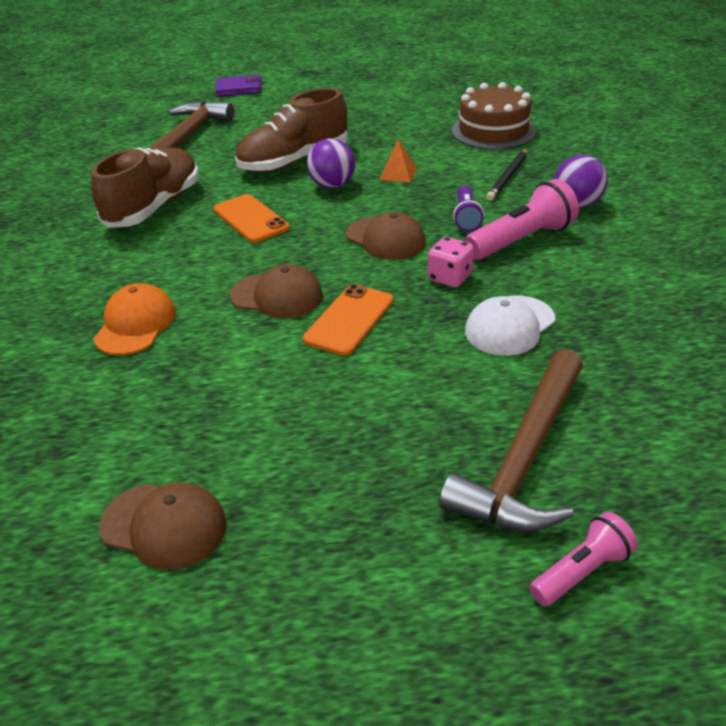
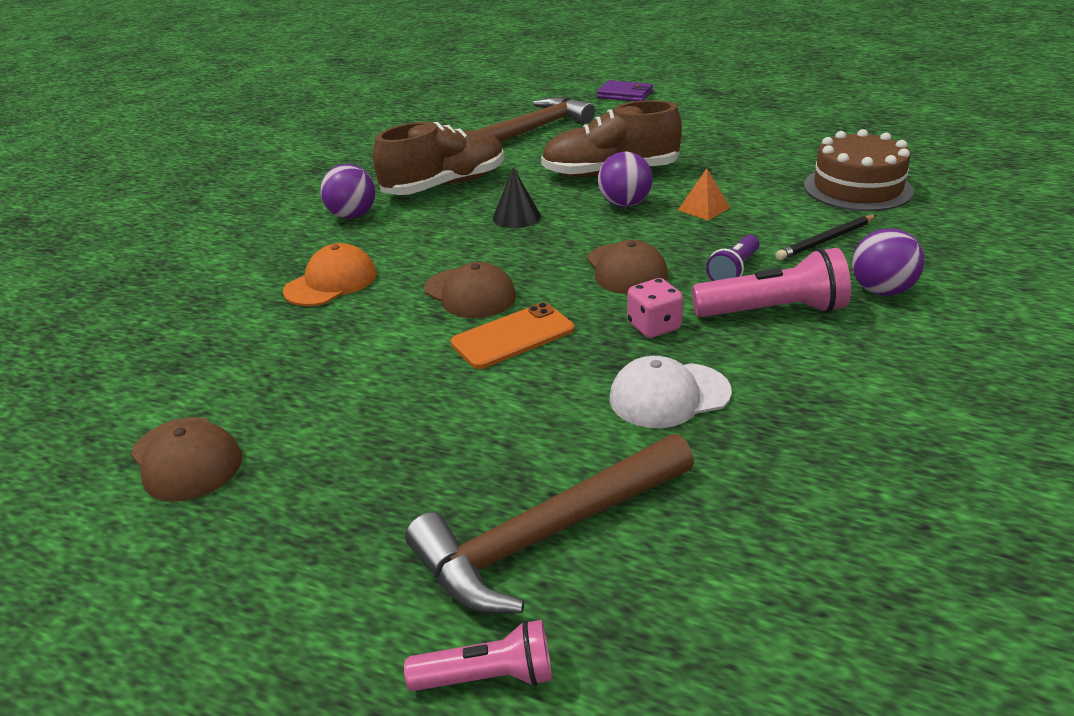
camera: 30 degrees right, 5 degrees down
orange phone [213,194,290,243] -> black cone [493,167,541,228]
none -> purple ball [320,164,376,219]

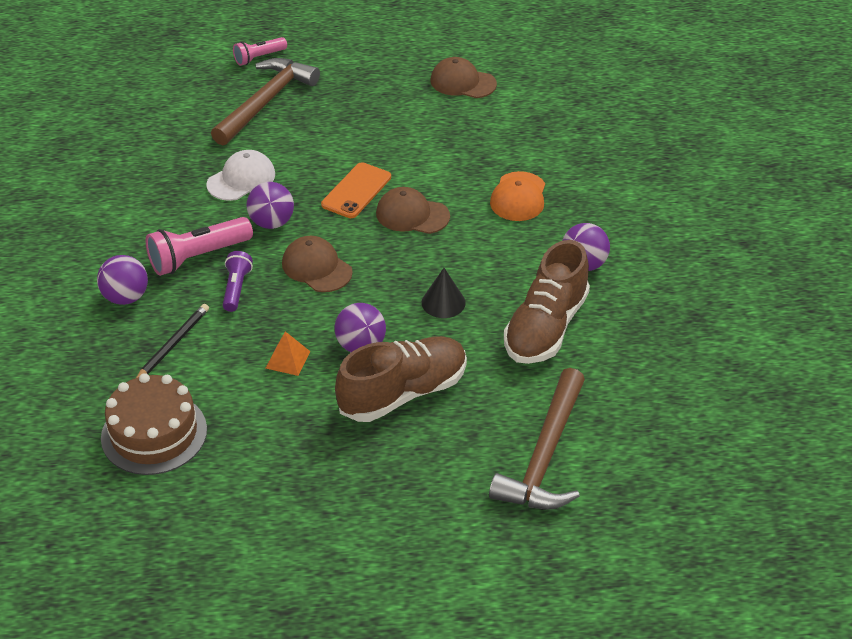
camera: 150 degrees right, 10 degrees up
purple wallet [597,80,653,101] -> none
pink dice [627,278,683,338] -> purple ball [247,182,294,229]

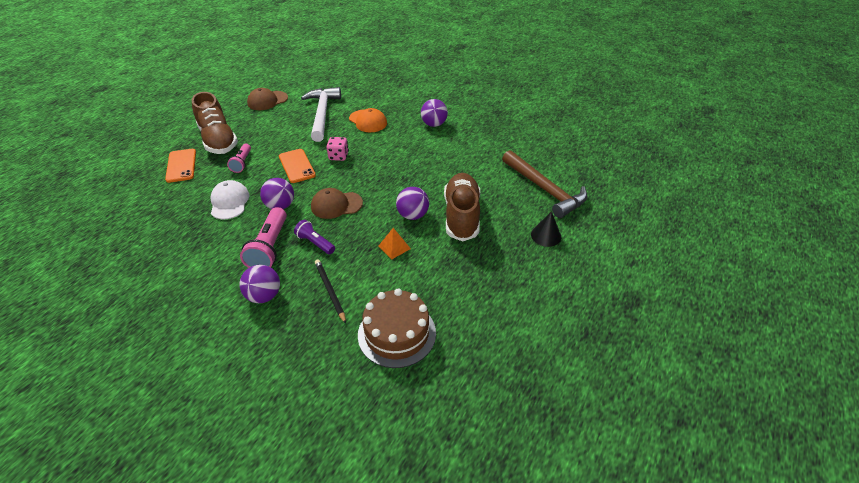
camera: 55 degrees left, 0 degrees up
brown hammer [211,58,320,146] -> orange phone [165,149,196,183]
pink flashlight [233,37,287,66] -> pink flashlight moved to [227,144,251,173]
brown cap [376,187,450,234] -> pink dice [327,137,349,161]
black cone [422,268,466,318] -> black cone moved to [531,211,561,247]
brown shoe [504,240,590,364] -> brown shoe moved to [192,92,238,154]
none -> white hammer [301,87,341,142]

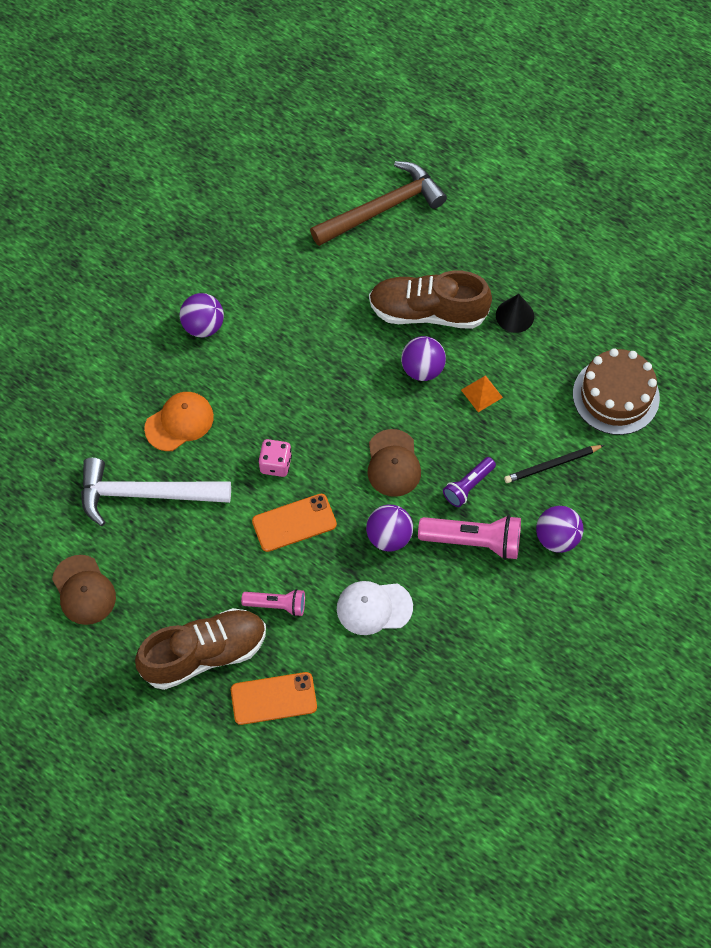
camera: 85 degrees left, 20 degrees up
black cone [531,211,561,247] -> black cone moved to [496,294,534,333]

